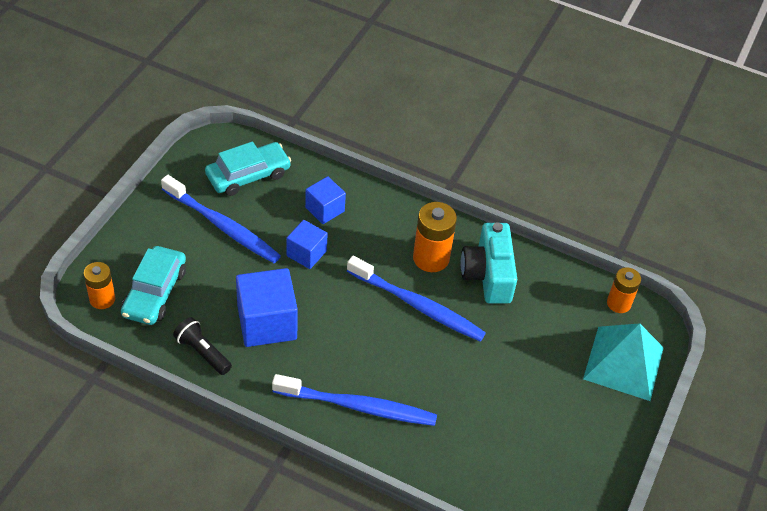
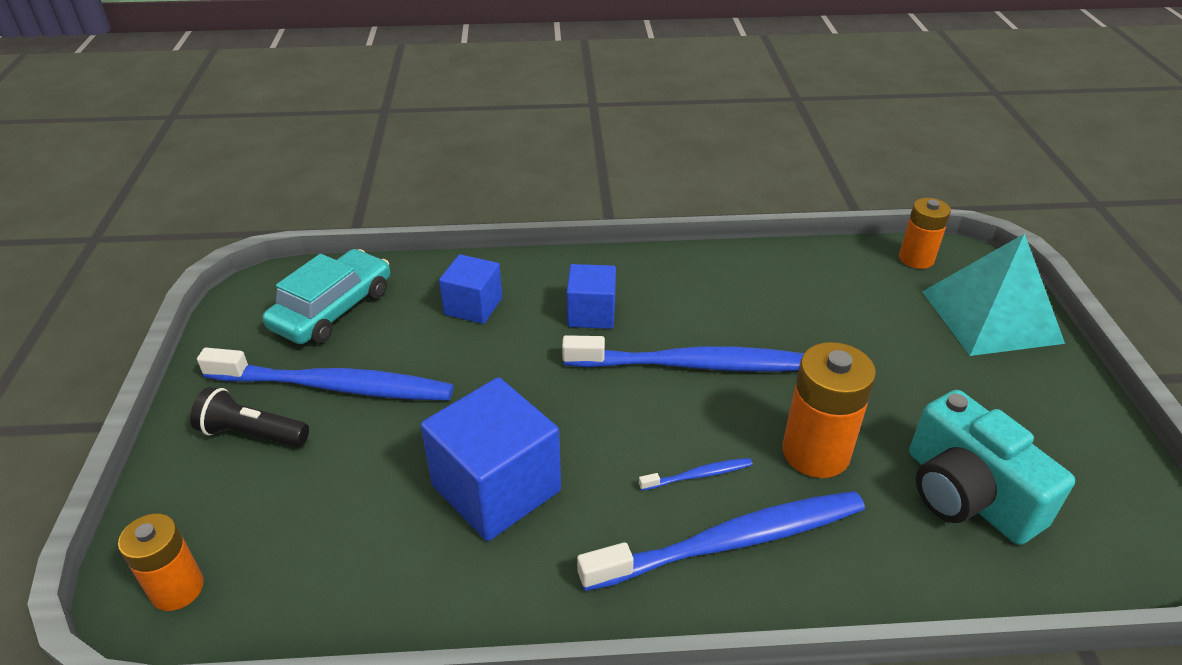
camera: 25 degrees left, 10 degrees down
turquoise car [121,246,186,325] -> none
black flashlight [173,317,232,375] -> black flashlight moved to [190,387,309,448]
blue cube [286,220,328,269] -> blue cube moved to [567,264,616,329]
orange battery [413,202,457,272] -> orange battery moved to [782,342,876,478]
turquoise camera [461,222,517,304] -> turquoise camera moved to [909,390,1075,545]
none -> blue toothbrush [639,458,753,491]

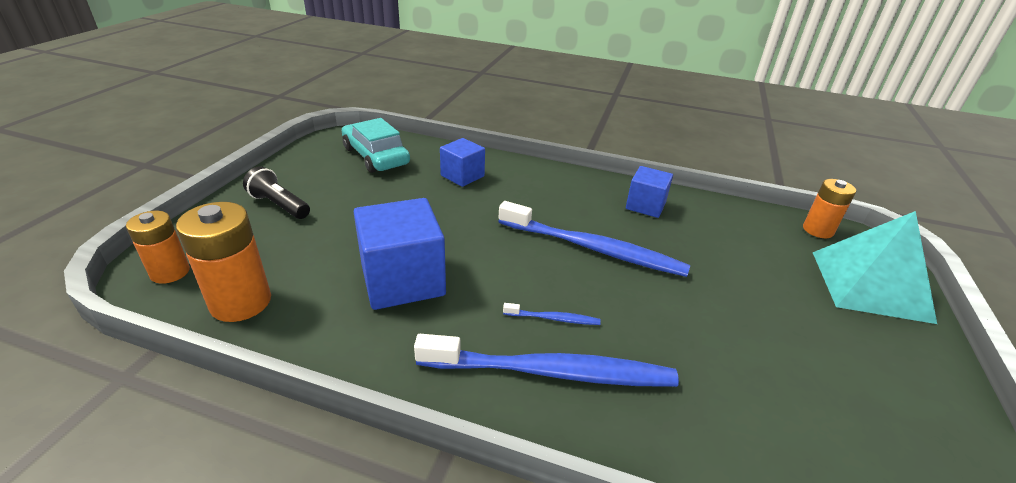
camera: 20 degrees right, 5 degrees down
blue toothbrush [197,348,453,401] -> none
turquoise car [263,249,390,344] -> turquoise car turned 90 degrees counterclockwise [342,118,410,173]
blue cube [567,264,616,329] -> blue cube moved to [626,166,673,218]
orange battery [782,342,876,478] -> orange battery moved to [176,202,271,322]
turquoise camera [909,390,1075,545] -> none

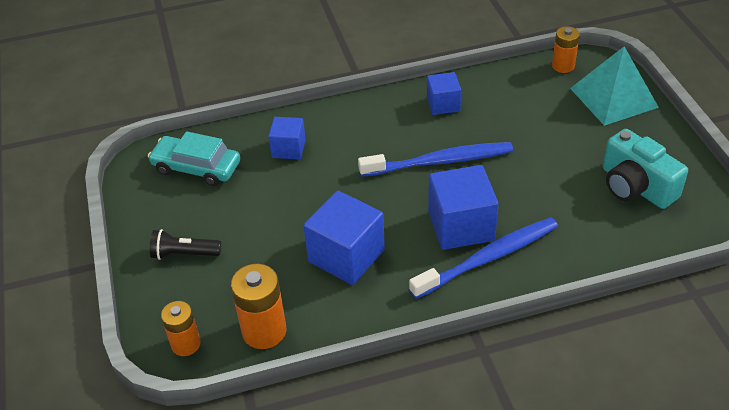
camera: 30 degrees left, 10 degrees up
blue toothbrush [503,303,601,325] -> blue cube [428,165,499,250]
none -> turquoise camera [603,129,688,209]

